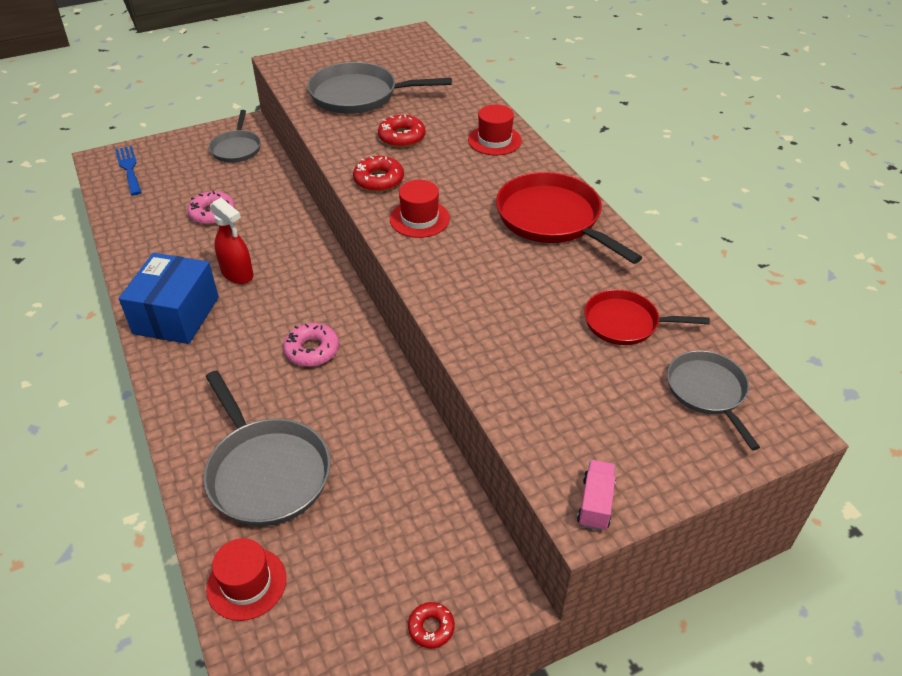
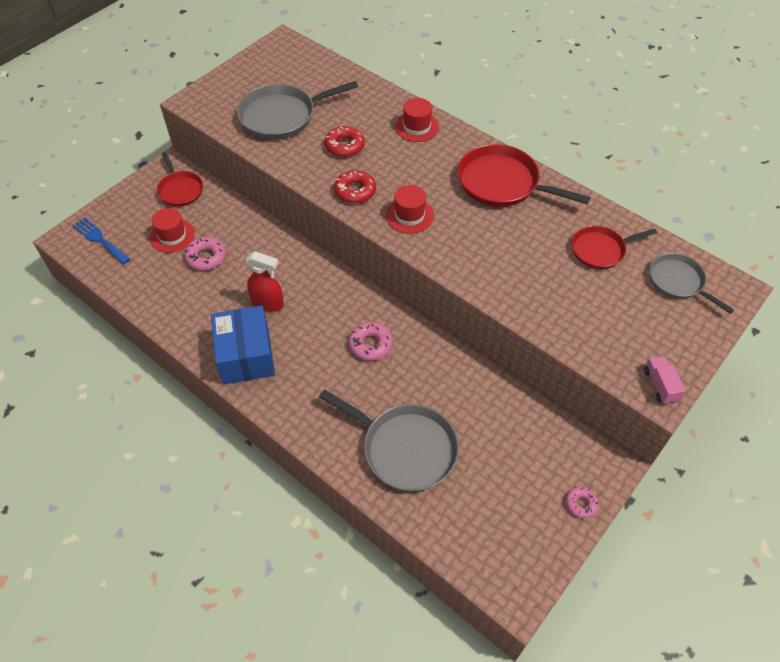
camera: 25 degrees left, 10 degrees up
red hat [206,538,286,621] -> red hat moved to [150,208,195,253]
grey pan [209,110,261,163] -> red pan [157,152,203,207]
red donut [408,602,455,648] -> pink donut [566,487,599,518]

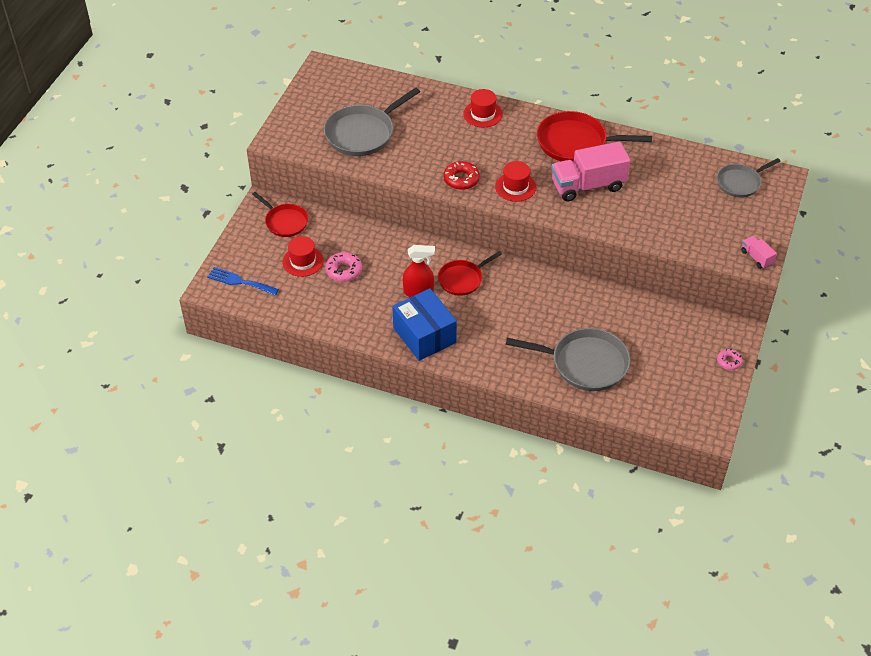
camera: 20 degrees left, 5 degrees down
red donut [325,126,365,157] -> none
pink donut [349,322,393,361] -> none
red pan [572,225,657,269] -> red pan moved to [438,251,502,296]
grey pan [649,253,734,314] -> grey pan turned 60 degrees counterclockwise [717,158,781,197]
none -> pink truck [551,142,630,202]

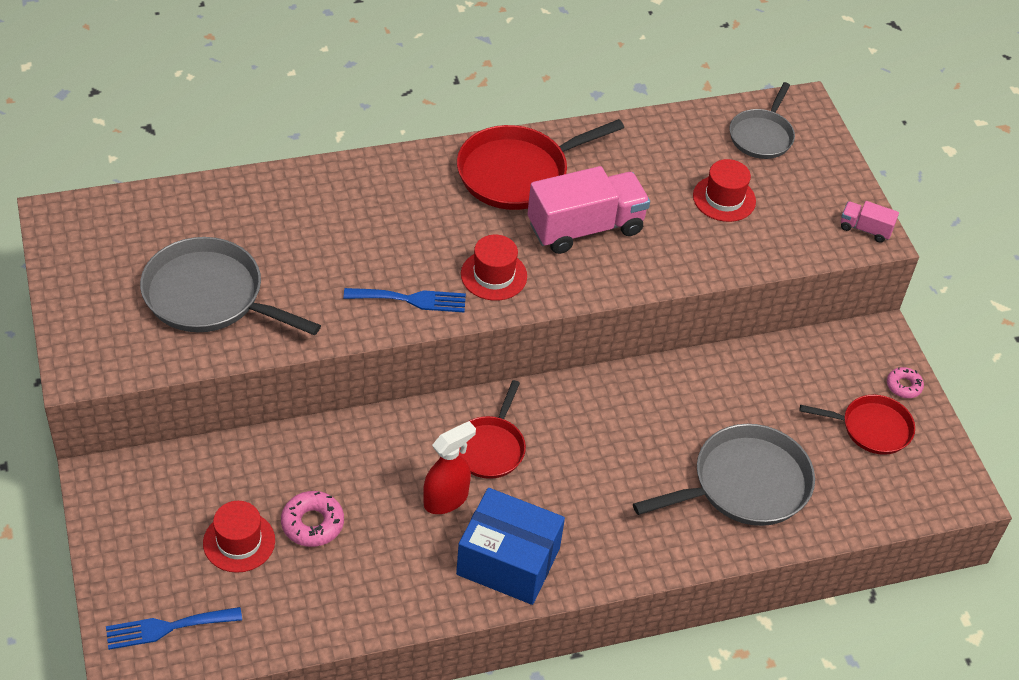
camera: 40 degrees left, 0 degrees up
red pan [252,192,308,237] -> red pan moved to [800,395,915,455]
grey pan [324,87,420,156] -> grey pan turned 105 degrees clockwise [140,237,321,335]
red donut [443,161,480,190] -> blue fork [343,288,466,312]
red hat [463,89,503,127] -> red hat moved to [693,159,756,222]
pink truck [551,142,630,202] -> pink truck turned 150 degrees counterclockwise [527,166,650,254]

